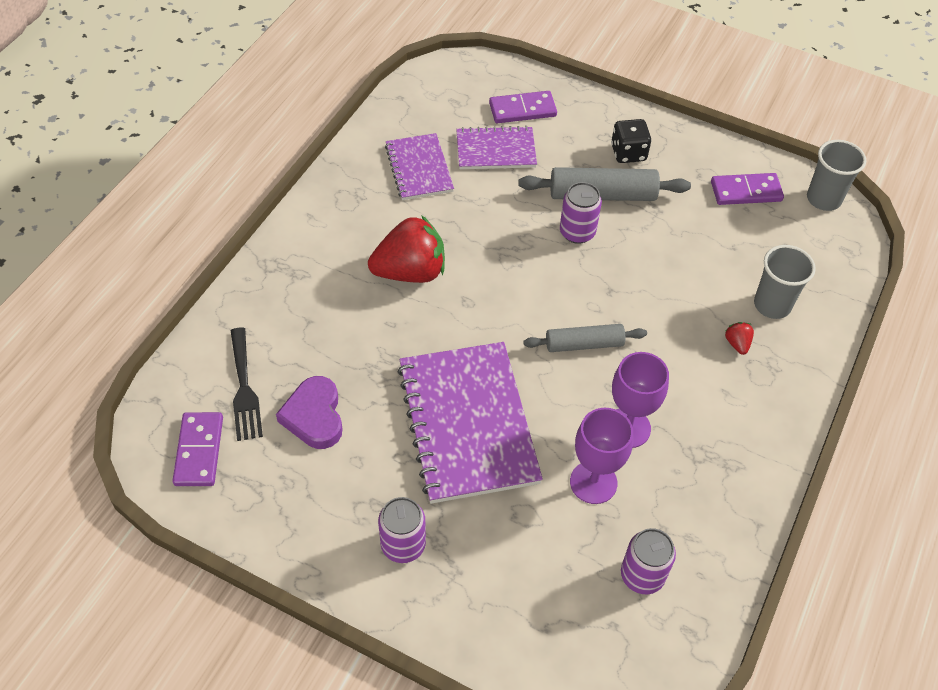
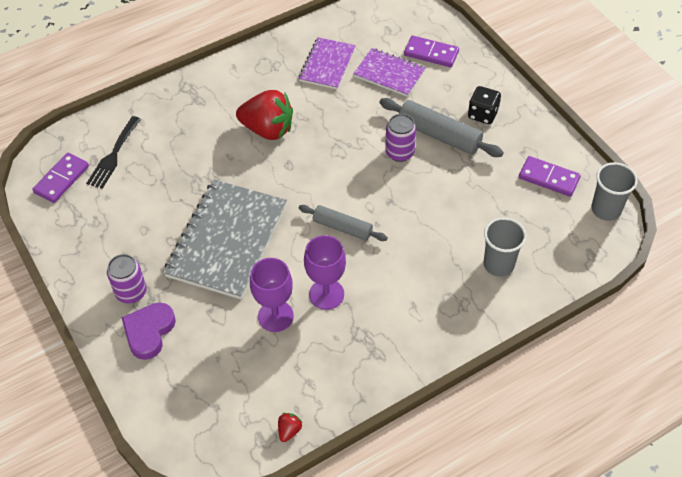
camera: 35 degrees right, 0 degrees up
purple heart [276,376,343,449] -> purple heart moved to [121,302,176,360]
purple notebook [398,342,543,504] -> grey notebook [163,180,287,299]
purple can [621,528,676,594] -> none
red strawberry [725,322,754,355] -> red strawberry moved to [278,413,302,442]

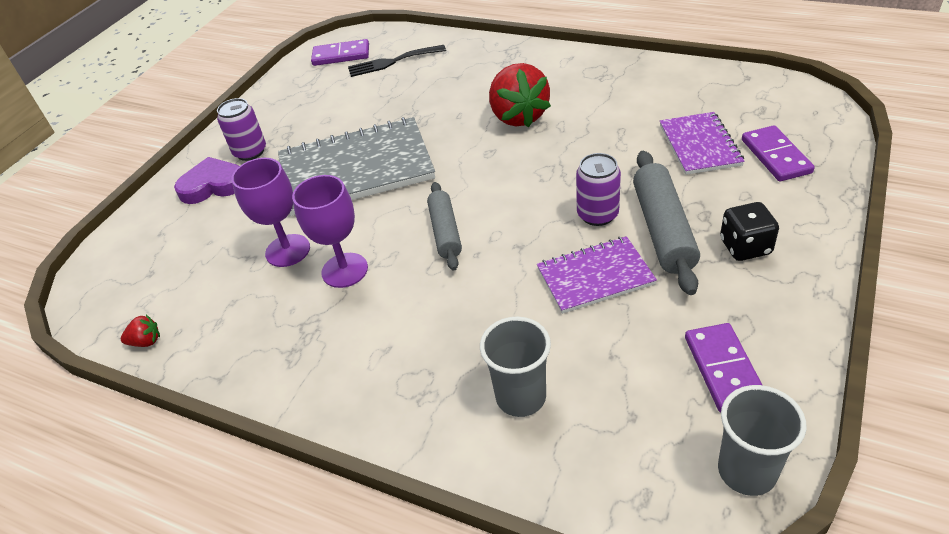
camera: 60 degrees right, 10 degrees down
purple notebook [299,37,356,90] -> purple notebook moved to [537,236,657,314]

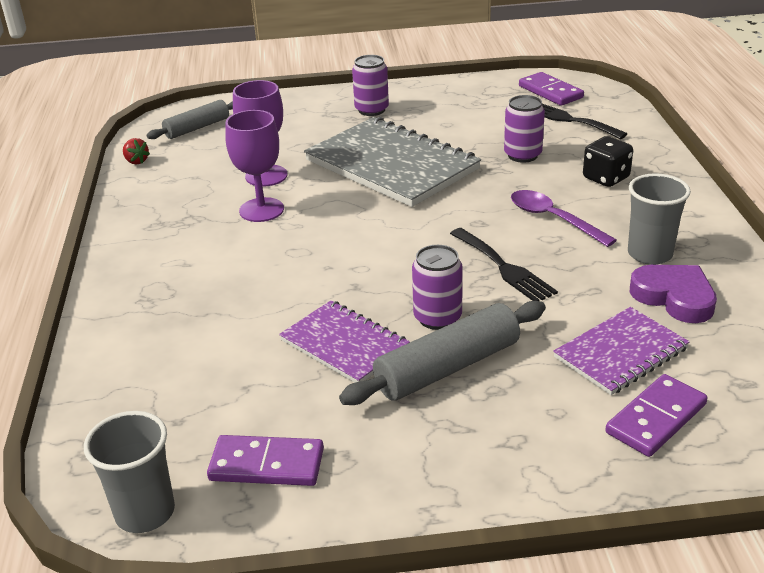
camera: 55 degrees right, 10 degrees down
purple heart [174,157,239,204] -> purple heart moved to [630,265,717,323]
grey rolling pin [427,182,462,271] -> grey rolling pin moved to [146,100,233,139]
grey cup [480,317,551,417] -> grey cup moved to [628,173,691,265]
red strawberry [489,63,551,128] -> purple spoon [511,190,617,247]
purple domino [685,323,762,412] -> purple domino turned 45 degrees clockwise [207,435,324,486]
black dice [720,202,779,261] -> black dice moved to [583,136,633,187]
none -> black fork [450,228,558,301]
none -> purple can [504,95,545,163]

